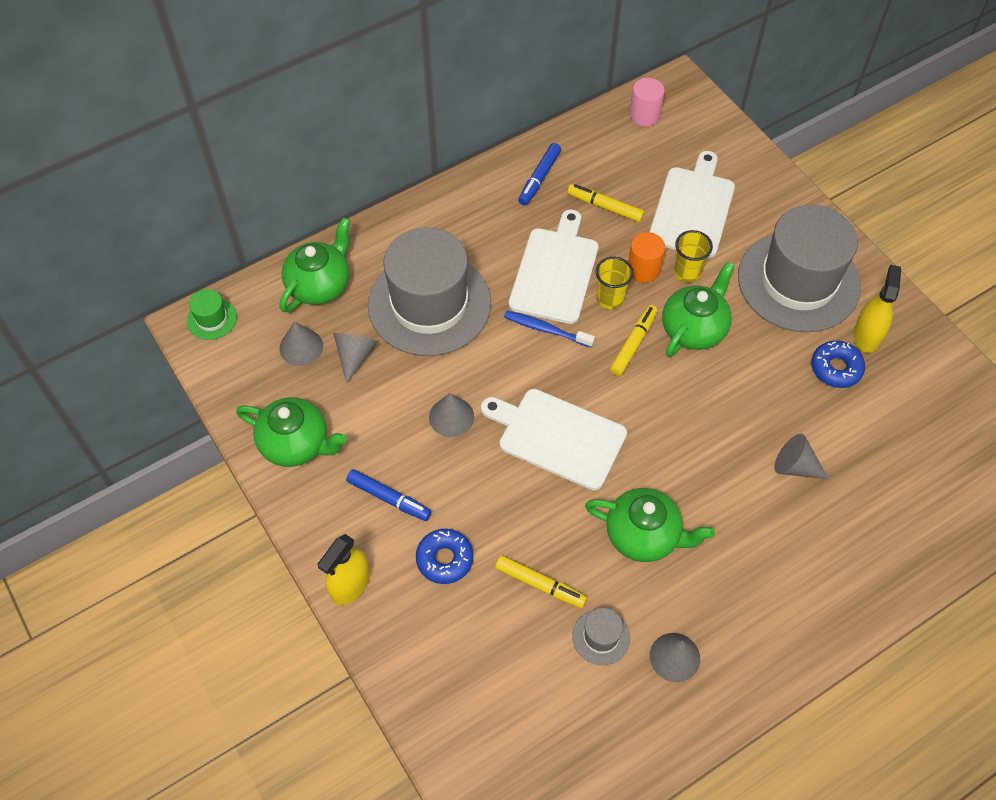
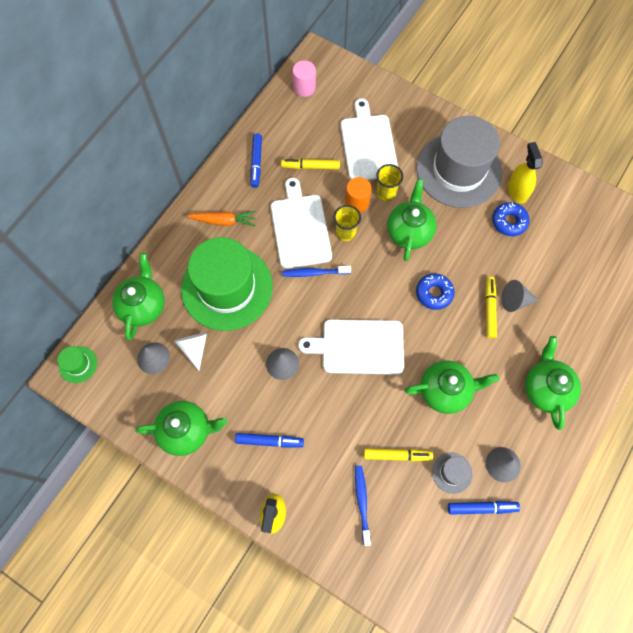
camera: 25 degrees left, 10 degrees up
grey cone [333,333,377,384] -> white cone [174,333,207,371]
grey hat [368,227,491,356] -> green hat [181,237,273,331]
blue donut [416,529,473,584] -> blue donut moved to [416,273,454,310]
yellow marker [610,305,658,376] -> yellow marker moved to [485,277,497,339]
none -> orange carrot [187,211,256,227]
none -> blue toothbrush [355,465,371,546]
none -> blue marker [448,501,520,515]
none -> green teapot [525,336,581,430]

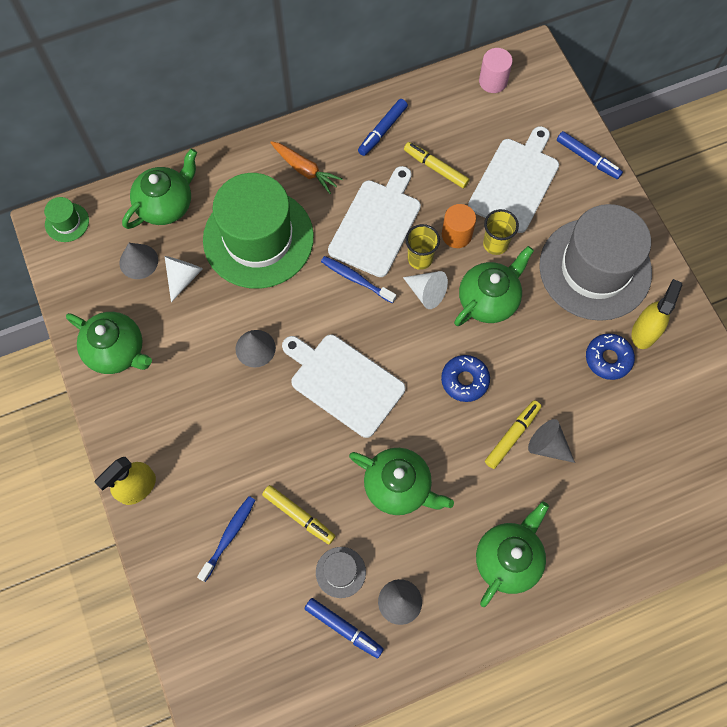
camera: 35 degrees right, 0 degrees up
blue marker [235,433,304,448] -> blue marker moved to [557,131,623,179]
none -> white cone [403,271,448,309]

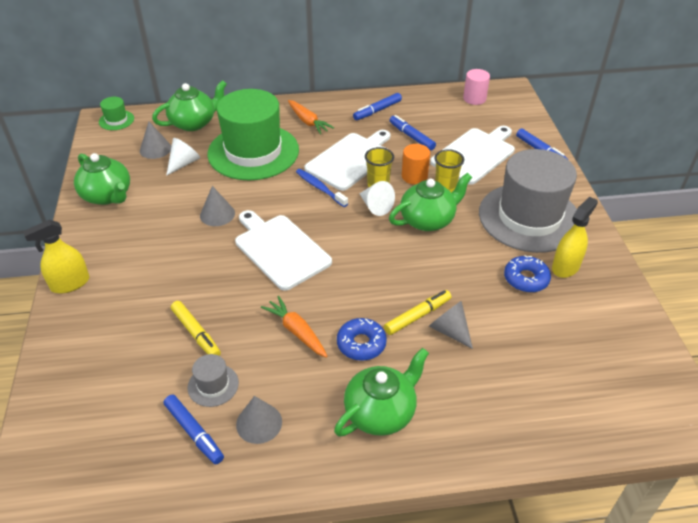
camera: 15 degrees right, 25 degrees down
blue toothbrush [197,496,256,582] -> none
green teapot [349,448,454,515] -> orange carrot [261,296,328,358]
yellow marker [404,142,469,188] -> blue marker [389,115,436,150]
blue donut [441,355,490,402] -> blue donut moved to [337,318,387,361]

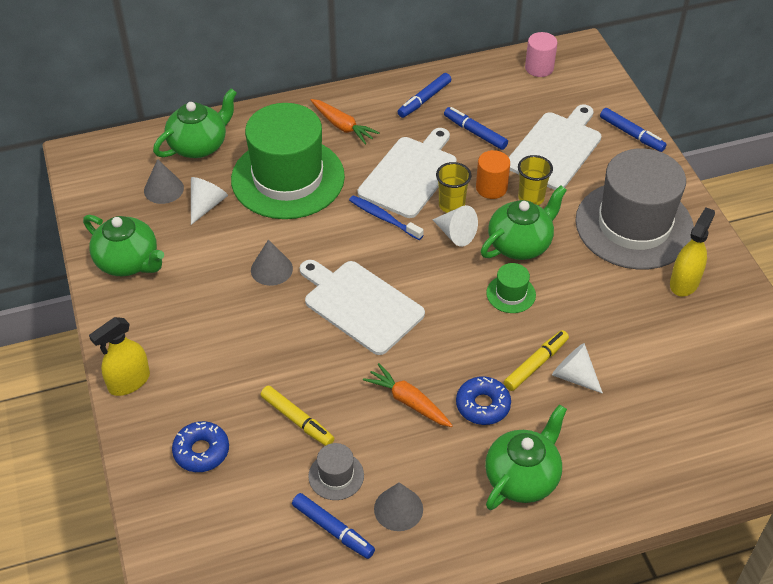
camera: 10 degrees left, 5 degrees up
green hat [99,97,134,130] -> green hat moved to [486,263,536,313]
grey cone [429,301,473,349] -> white cone [552,343,603,394]
blue donut [504,255,551,293] -> blue donut moved to [172,421,229,472]

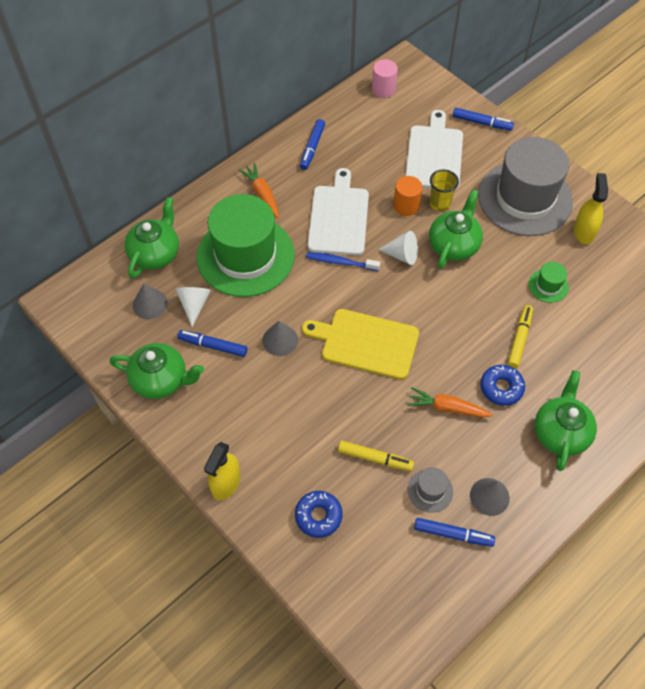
camera: 25 degrees left, 10 degrees up
white cutting board [300,260,425,355] -> yellow cutting board [302,309,419,380]
orange carrot [311,99,379,145] -> orange carrot turned 135 degrees counterclockwise [239,163,279,218]
yellow cup [436,162,471,213] -> none
blue marker [444,107,508,150] -> blue marker moved to [177,330,247,357]
green hat [486,263,536,313] -> green hat moved to [528,262,569,303]
white cone [552,343,603,394] -> none

